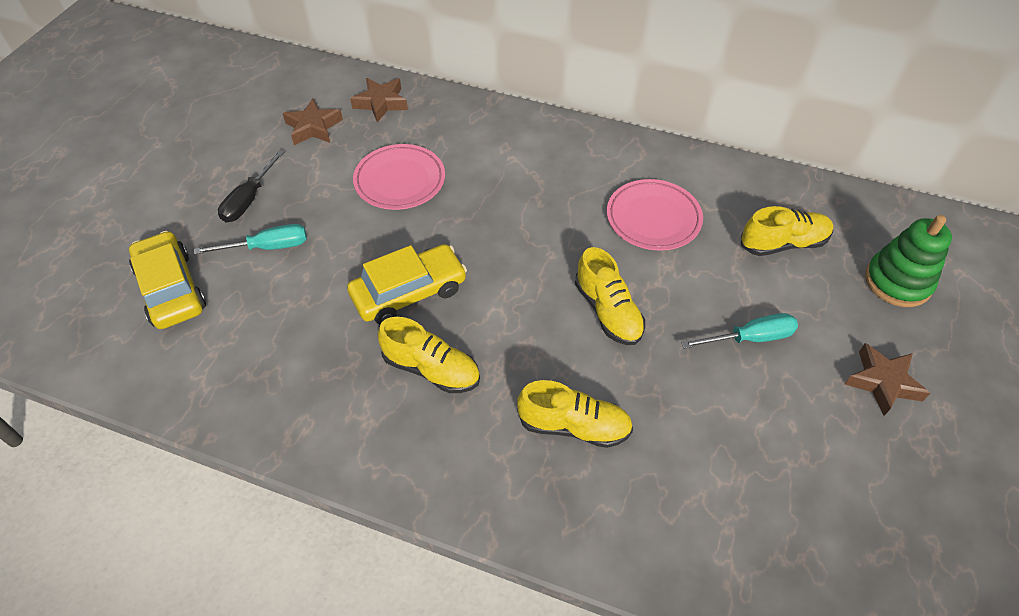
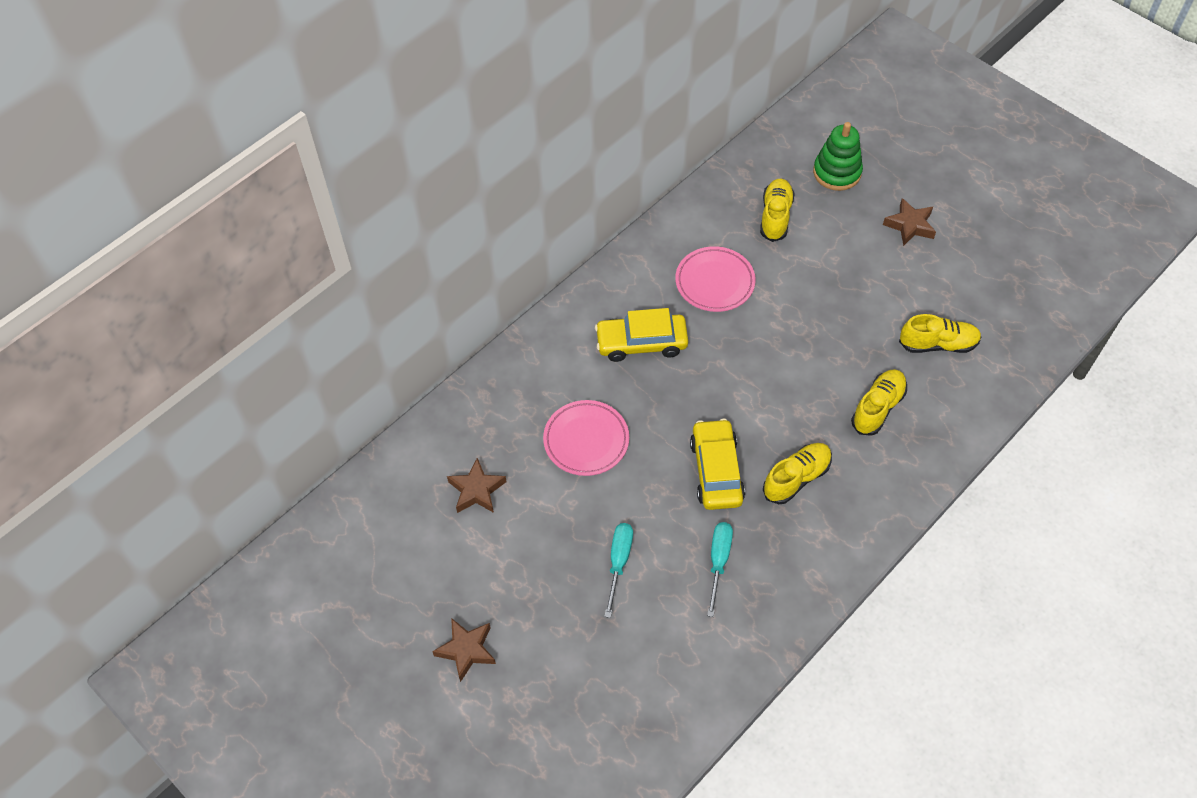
camera: 65 degrees left, 5 degrees up
yellow car [129,231,206,329] -> yellow car moved to [595,308,688,362]
black screwdriver [218,150,284,222] -> none
brown star [350,78,408,122] -> brown star moved to [432,618,496,682]
yellow shoe [575,247,645,345] -> yellow shoe moved to [899,314,981,353]
turquoise screwdriver [681,313,798,349] -> turquoise screwdriver moved to [707,522,733,617]

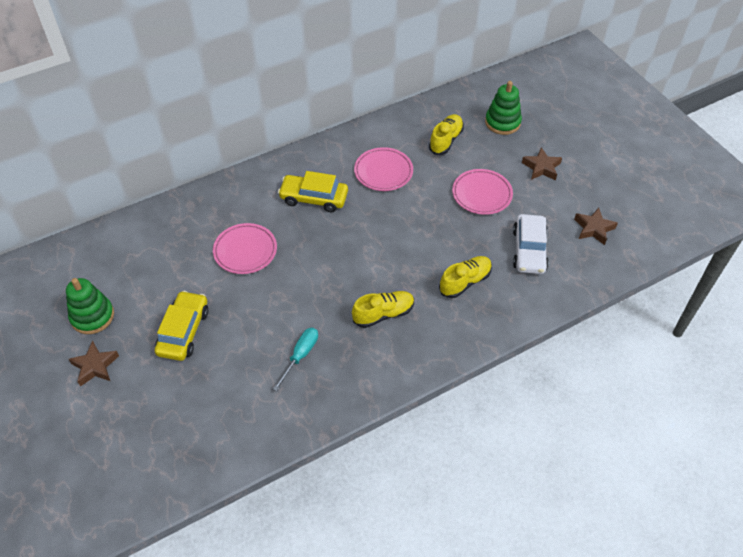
camera: 15 degrees right, 5 degrees down
brown star [447,458,506,513] -> brown star moved to [574,208,618,245]
turquoise screwdriver [604,523,633,618] -> none
yellow car [690,419,745,510] -> yellow car moved to [155,291,208,361]
yellow shoe [899,314,981,353] -> white car [513,214,549,274]
none -> green stacking toy [66,278,114,334]
none -> pink plate [452,169,513,215]

